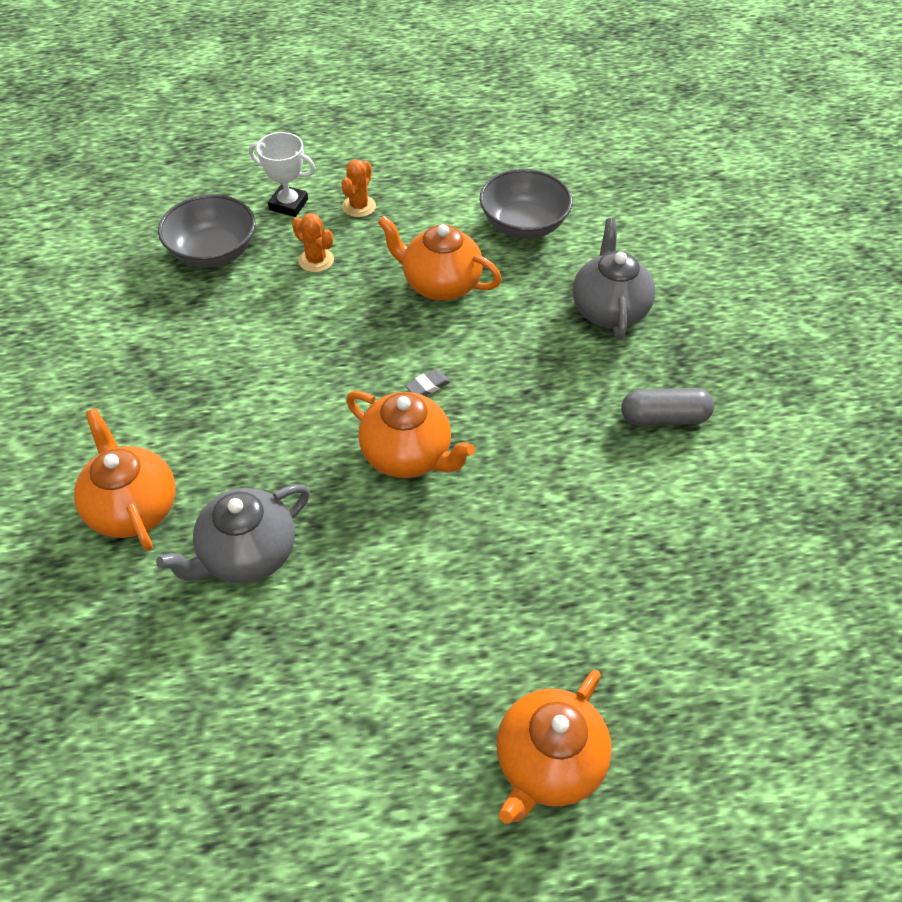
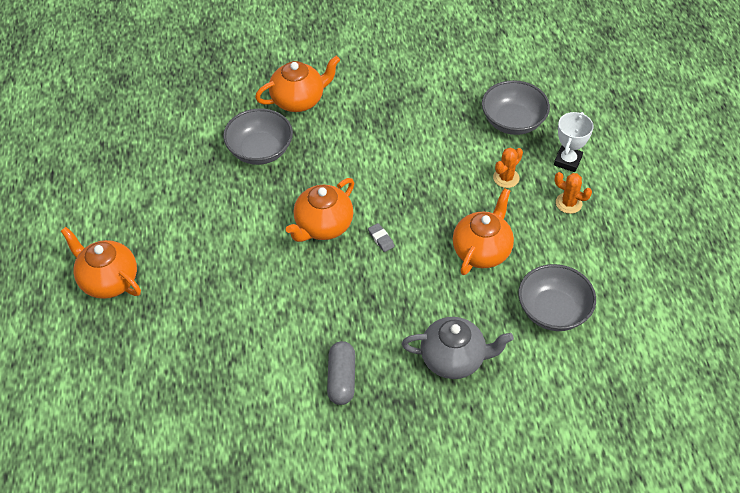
camera: 95 degrees right, 0 degrees up
grey teapot [156,484,310,584] -> grey bowl [223,109,293,165]

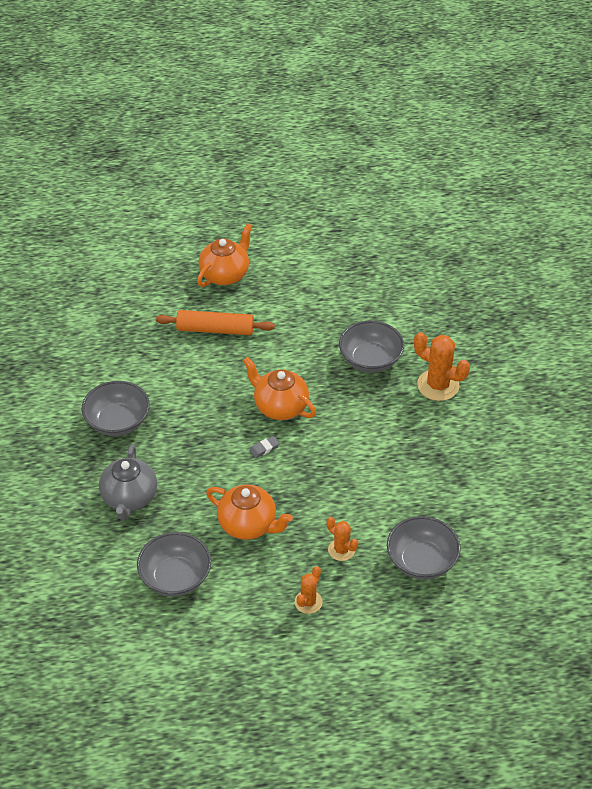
camera: 90 degrees right, 5 degrees down
orange teapot [255,56,340,112] -> orange cactus [414,332,470,401]
grey capsule [327,341,355,405] -> grey bowl [82,381,150,436]
white trophy [554,112,594,172] -> none
none -> orange rolling pin [156,310,275,335]

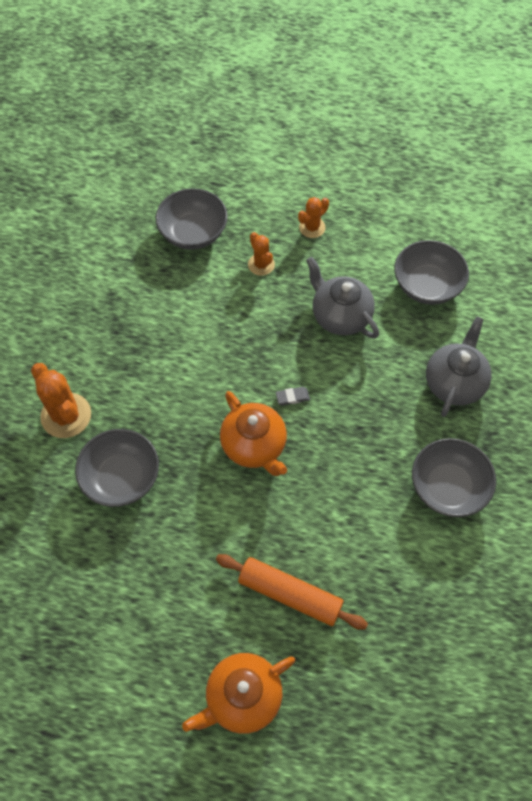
camera: 160 degrees left, 15 degrees up
orange teapot [206,485,293,540] -> grey teapot [306,257,379,339]

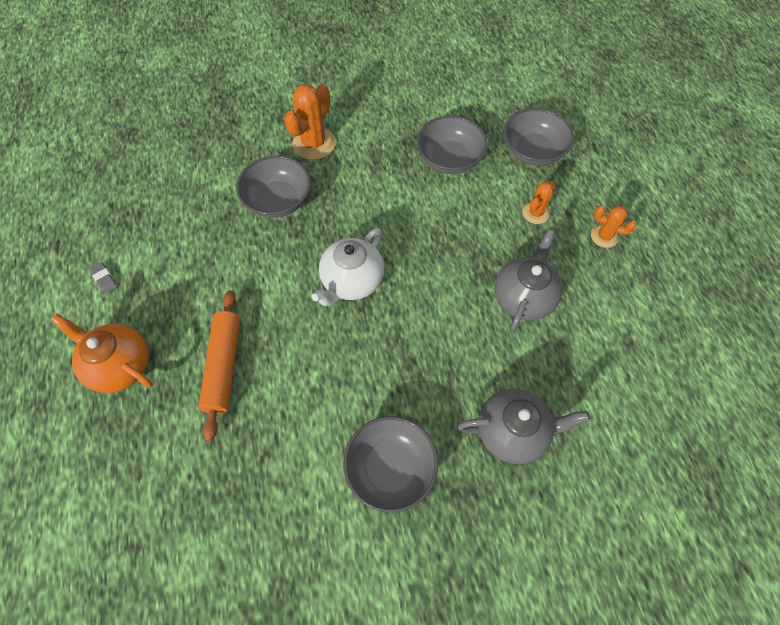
camera: 65 degrees right, 0 degrees up
orange teapot [220,391,287,476] -> white teapot [312,228,384,306]
grey eraser [276,387,310,405] -> grey eraser moved to [89,262,117,294]
grey bowl [394,240,469,305] -> grey bowl moved to [417,116,488,174]

